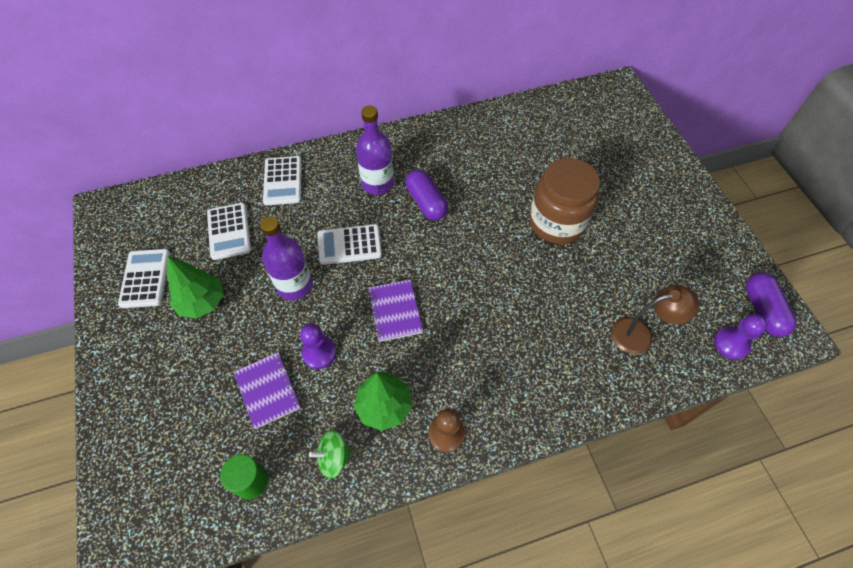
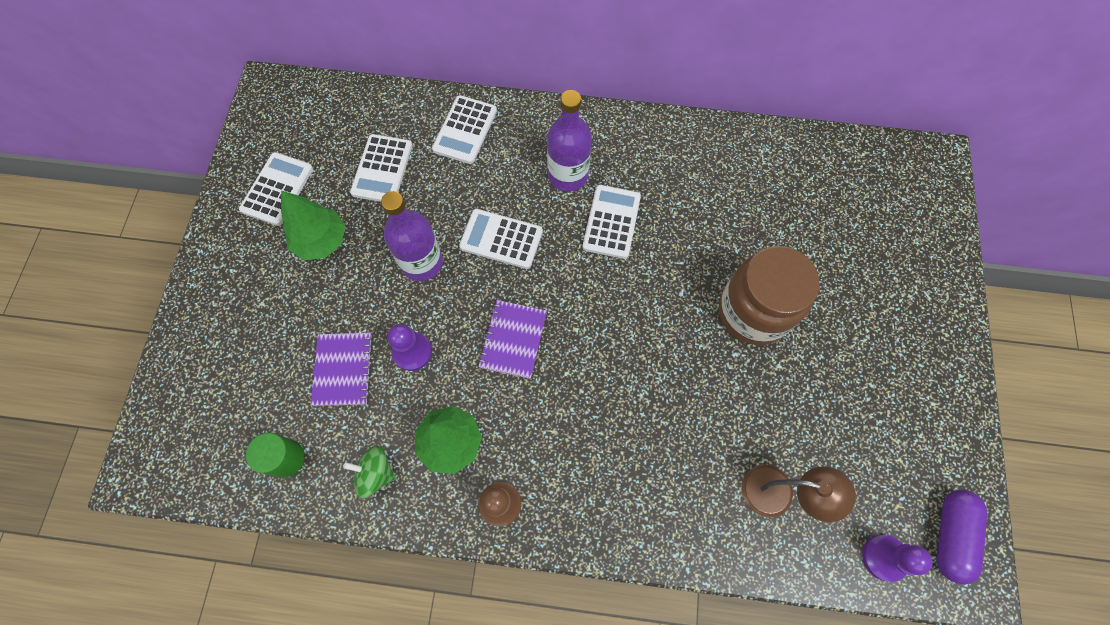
camera: 25 degrees right, 10 degrees up
purple capsule [405,170,448,220] -> white calculator [582,185,641,259]

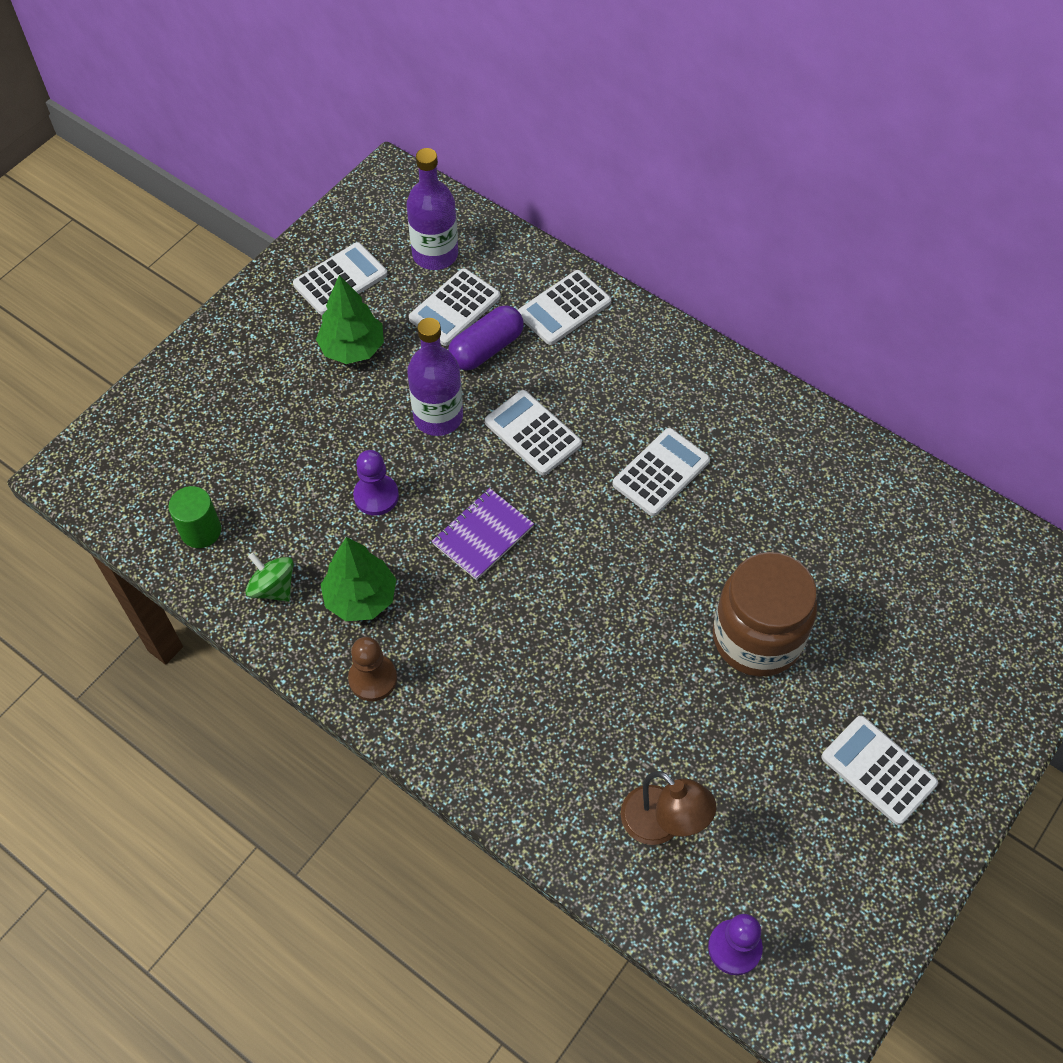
camera: 30 degrees right, 10 degrees down
purple notebook [311,333,373,406] -> none
purple bottle [547,90,592,192] -> purple bottle moved to [407,148,458,270]
purple capsule [937,490,987,585] -> purple capsule moved to [448,306,524,370]
none -> white calculator [821,716,938,825]

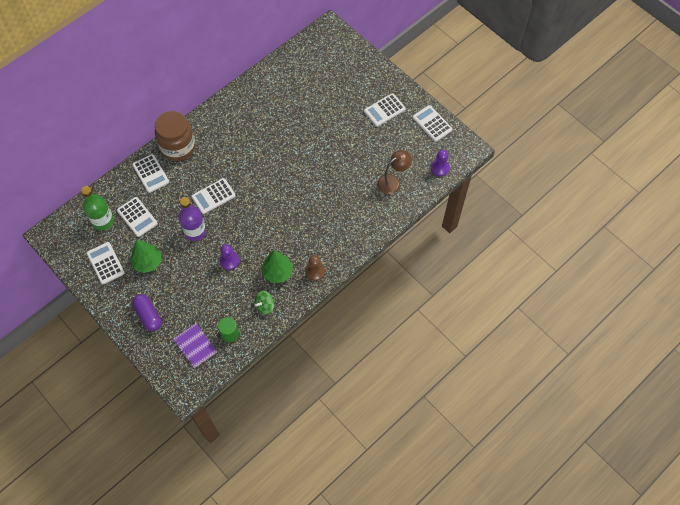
camera: 80 degrees left, 5 degrees up
purple bottle [407,148,458,270] -> green bottle [81,186,114,230]
purple notebook [432,488,534,580] -> purple notebook moved to [173,323,217,368]
purple capsule [448,306,524,370] -> purple capsule moved to [132,294,161,331]
white calculator [612,428,710,516] -> white calculator moved to [413,105,452,142]
brown jar [713,552,817,677] -> brown jar moved to [155,111,195,161]

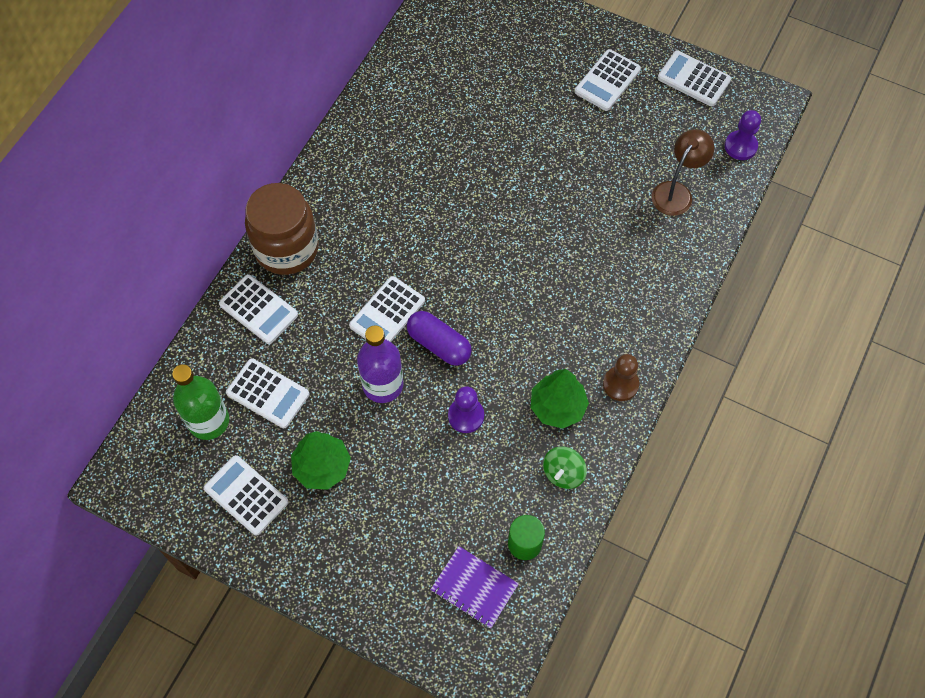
camera: 20 degrees left, 0 degrees up
purple capsule [132,294,161,331] -> purple capsule moved to [407,311,472,366]

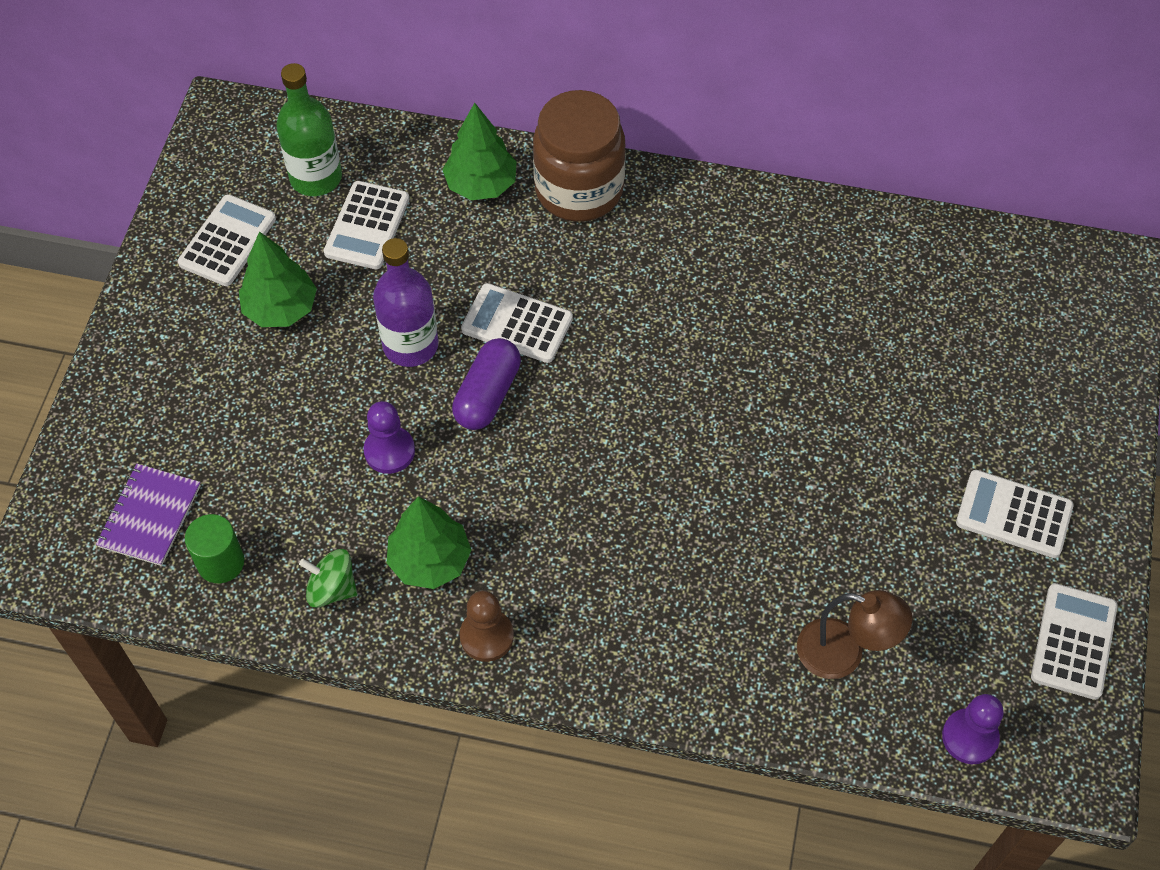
camera: 75 degrees right, 5 degrees down
white calculator [219,274,298,344] -> green tree [442,102,517,200]

